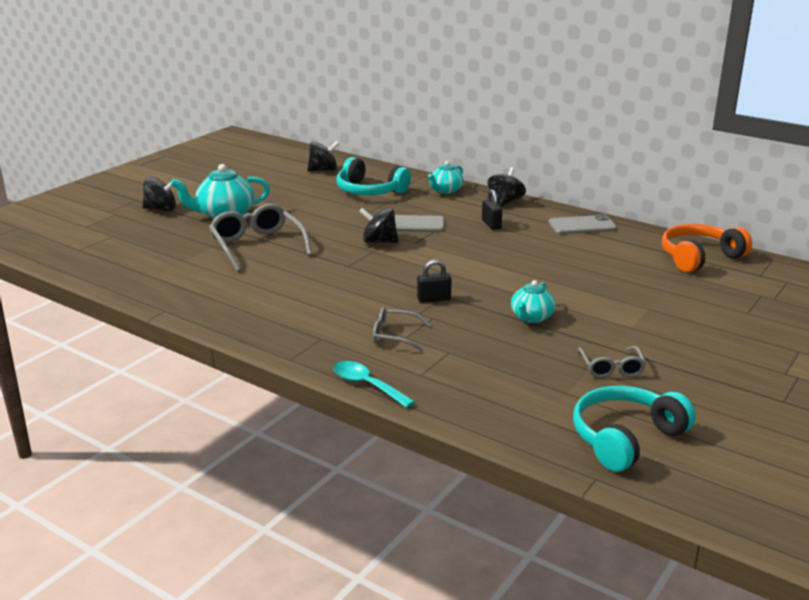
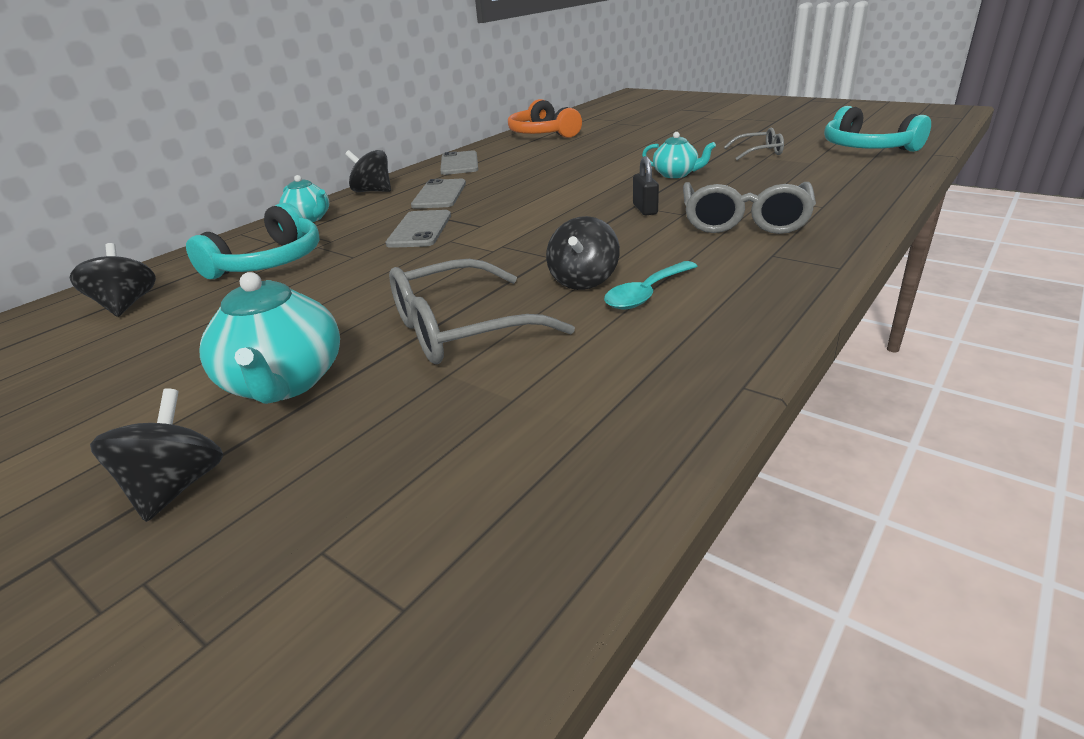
camera: 85 degrees left, 5 degrees up
turquoise spoon [333,361,415,408] -> turquoise spoon moved to [604,261,697,309]
black spinning top [358,208,399,243] -> black spinning top moved to [546,216,620,290]
grey glasses [373,307,431,351] -> grey glasses [683,182,816,234], size x1.81
black padlock [482,189,502,230] -> grey phone [411,179,466,209]

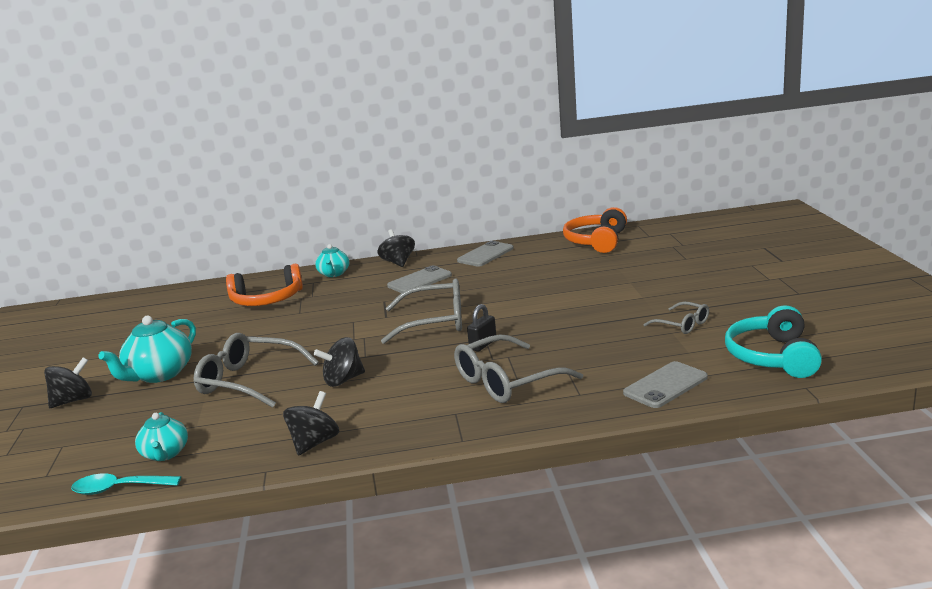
camera: 45 degrees right, 10 degrees down
black spinning top [69,243,156,317] -> black spinning top moved to [283,391,339,455]
turquoise headphones [186,203,320,279] -> orange headphones [226,264,303,306]
grey phone [385,210,451,248] -> grey phone moved to [623,361,708,408]
turquoise spoon [604,261,697,309] -> turquoise spoon moved to [71,473,181,495]
turquoise teapot [642,132,716,178] -> turquoise teapot moved to [135,412,188,461]
none -> grey glasses [381,278,462,344]

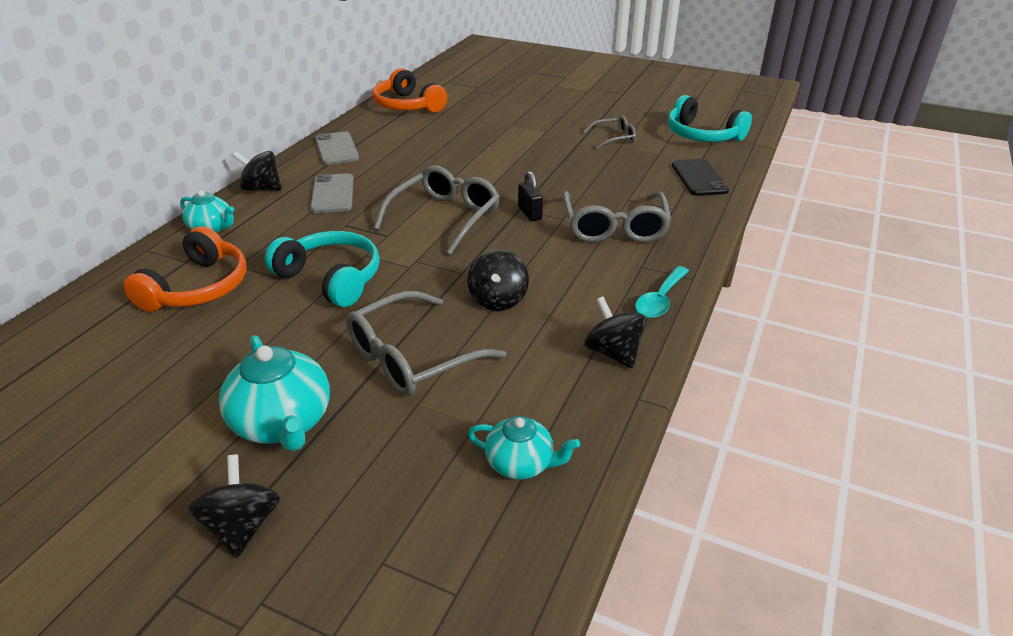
camera: 60 degrees left, 15 degrees up
turquoise spoon [71,473,181,495] -> turquoise spoon moved to [635,266,689,318]
grey phone [623,361,708,408] -> black phone [672,159,729,196]
none -> turquoise headphones [265,231,380,307]

